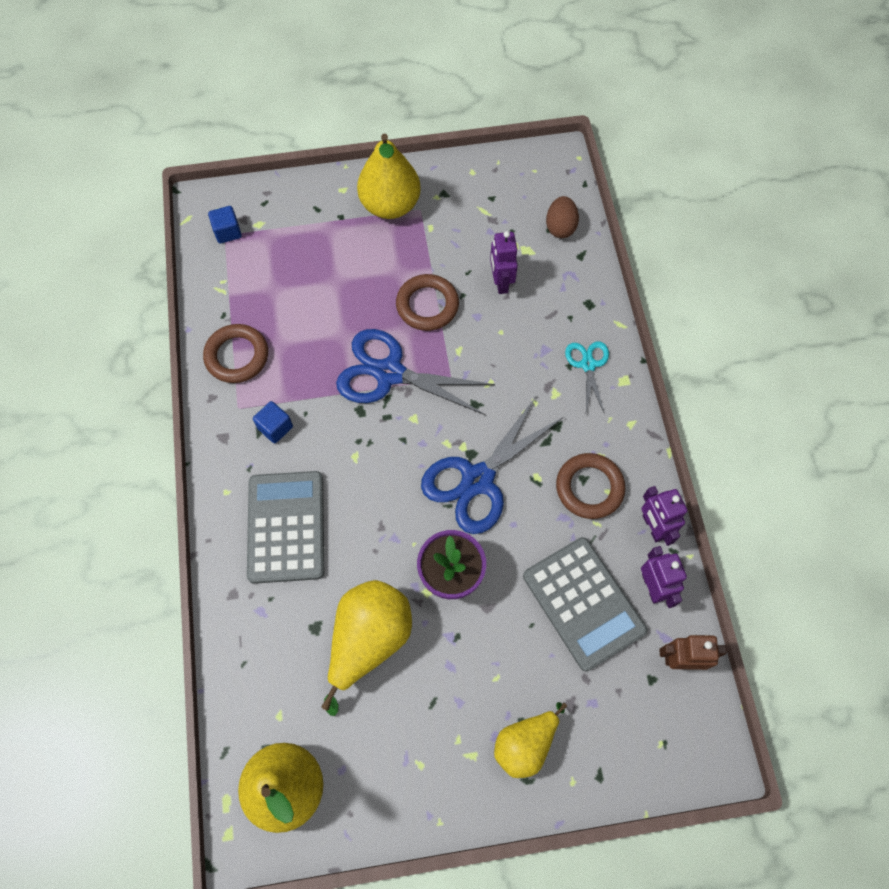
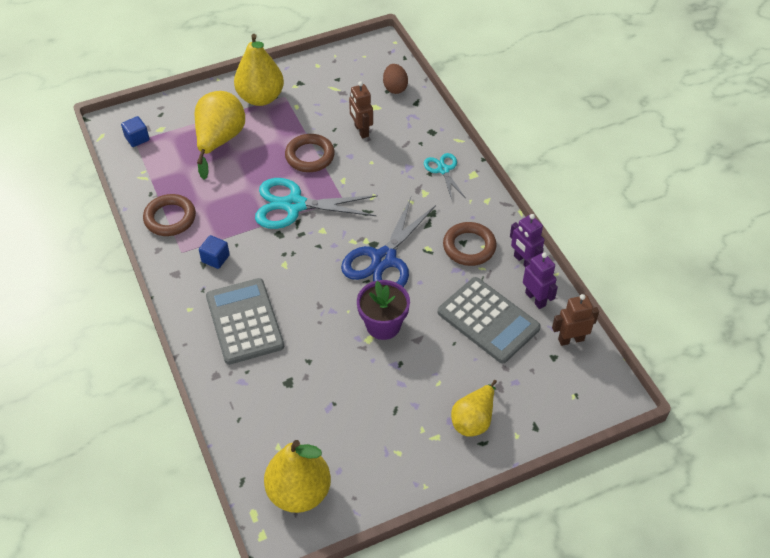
camera: 15 degrees left, 15 degrees down
yellow pear [321,580,412,716] -> yellow pear moved to [195,91,245,179]
blue scissors [336,329,495,415] -> turquoise scissors [255,178,378,229]
purple robot [490,231,518,294] -> brown robot [349,81,373,139]

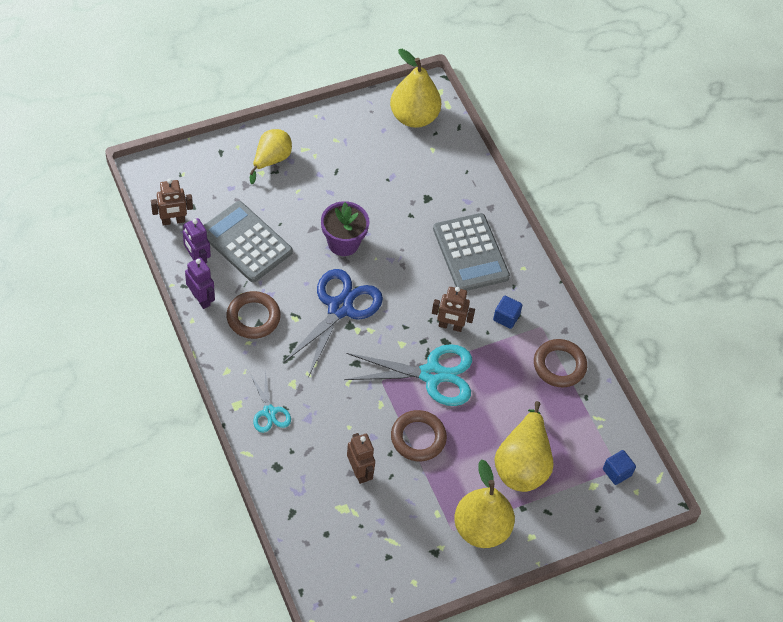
camera: 175 degrees right, 5 degrees up
brown egg [383,64,408,94] -> none
none -> brown robot [432,287,475,332]

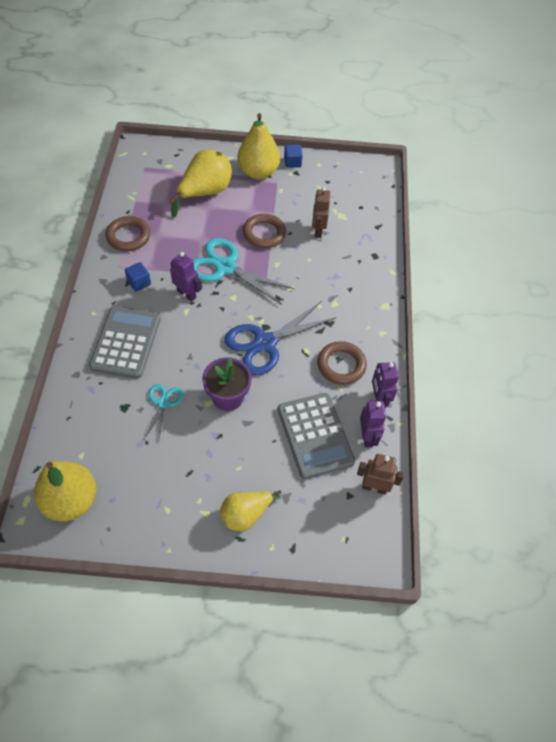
camera: 150 degrees left, 0 degrees up
turquoise scissors [250,371,291,433] -> turquoise scissors moved to [144,384,183,439]
brown robot [432,287,475,332] -> purple robot [170,252,201,302]
blue cube [603,450,636,485] -> blue cube moved to [284,145,303,168]

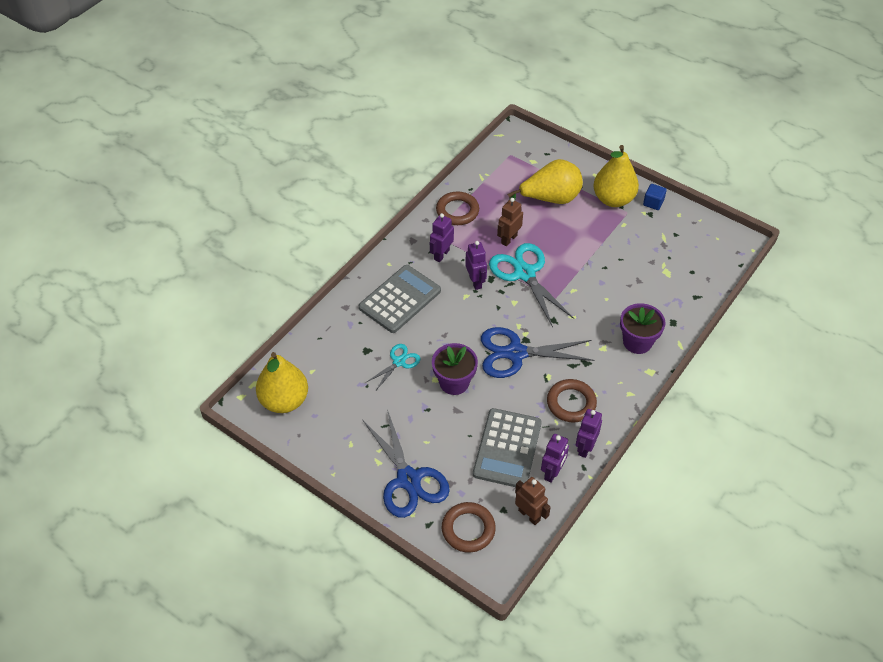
camera: 35 degrees right, 5 degrees down
blue cube [125,262,151,292] -> purple robot [430,213,454,262]
yellow pear [220,490,282,531] -> blue scissors [363,409,450,518]
brown ring [243,214,286,248] -> brown ring moved to [442,502,496,553]
brown robot [312,187,330,238] -> brown robot moved to [497,198,523,246]
none -> purple flower pot [620,303,666,354]

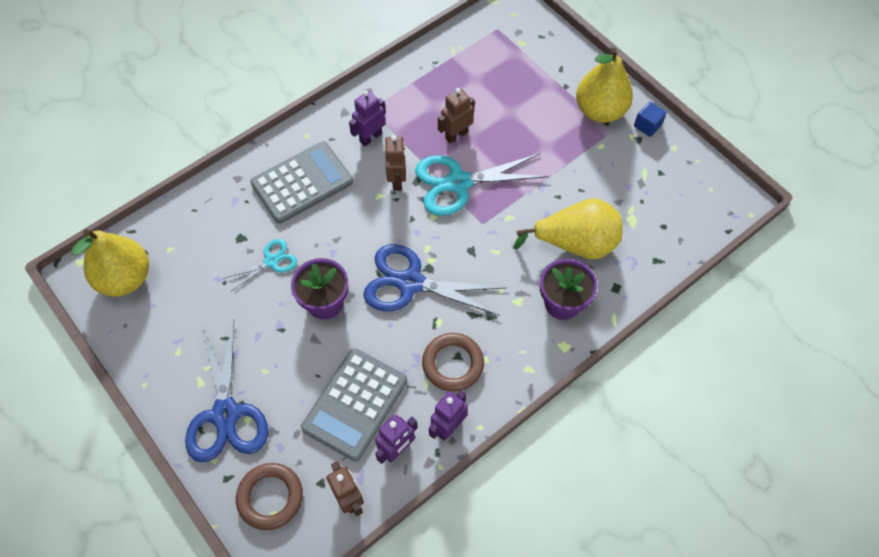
camera: 15 degrees right, 10 degrees up
brown ring [436,191,479,225] -> none
purple robot [465,241,487,290] -> brown robot [385,135,406,191]
turquoise scissors [489,243,574,327] -> turquoise scissors turned 90 degrees counterclockwise [415,153,549,216]
yellow pear [508,159,583,204] -> yellow pear moved to [514,198,623,259]

